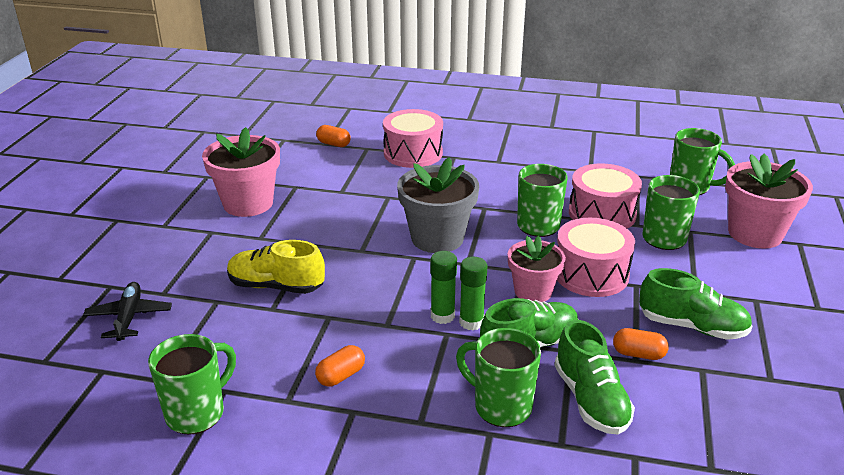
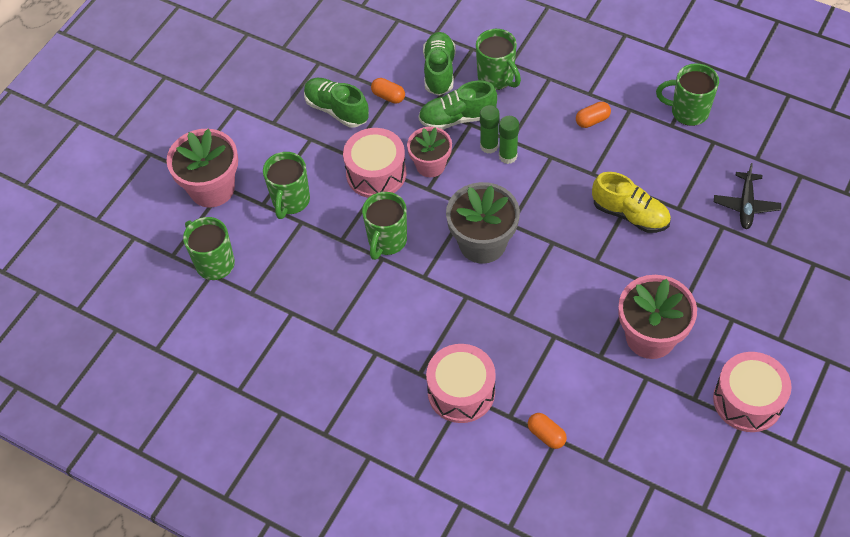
camera: 160 degrees left, 25 degrees up
green mug [148,334,236,434] -> green mug turned 45 degrees clockwise [656,63,719,126]
pink drum [569,163,642,229] -> pink drum moved to [713,352,791,432]

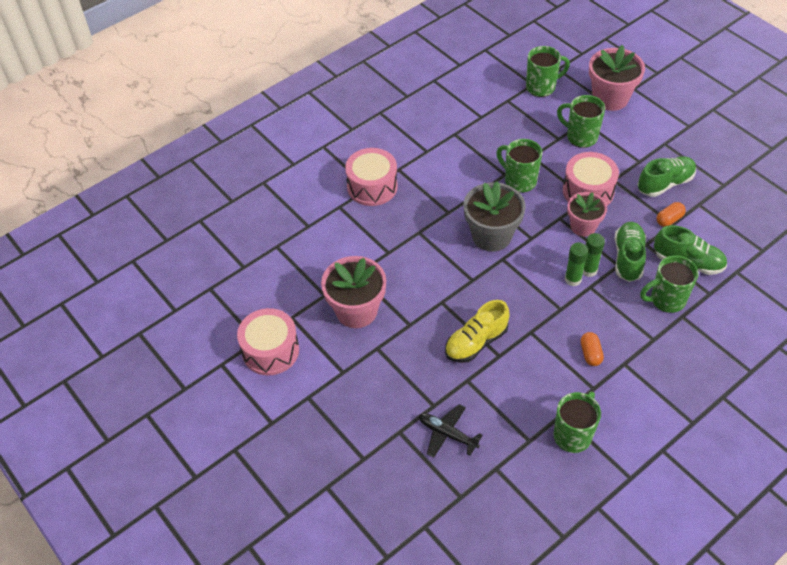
camera: 110 degrees right, 5 degrees down
orange capsule [528,413,567,449] -> none

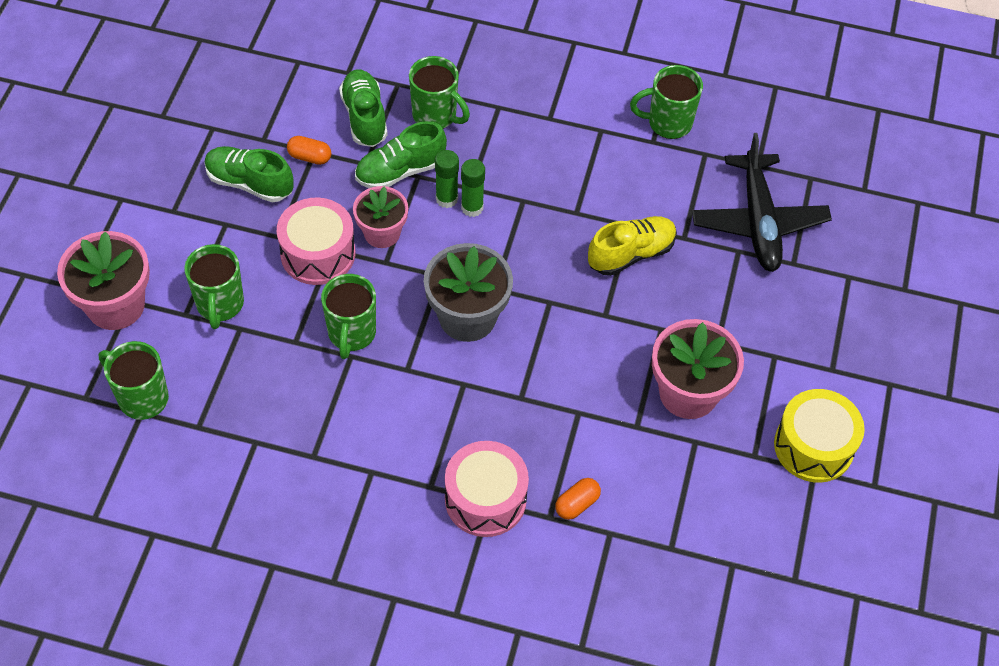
camera: 130 degrees left, 5 degrees up
pink drum [237,308,299,375] -> yellow drum [774,389,865,483]
black plane [419,404,483,458] -> black plane [692,133,832,272], size x1.78
yellow shoe [445,300,510,363] -> yellow shoe turned 45 degrees counterclockwise [588,216,677,276]
orange capsule [581,332,604,366] -> orange capsule moved to [555,478,601,520]

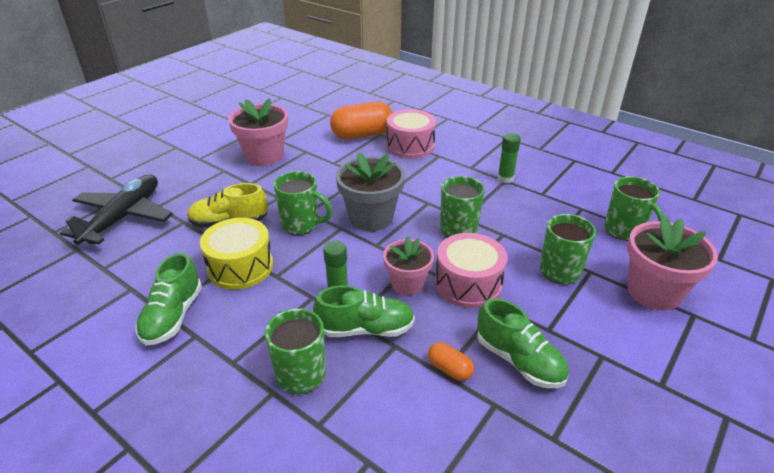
camera: 155 degrees left, 20 degrees down
green shoe [339,70,388,147] -> green shoe moved to [135,253,202,345]
green glue stick [461,159,485,217] -> green glue stick moved to [497,133,521,183]
orange capsule [555,478,601,520] -> orange capsule [330,102,393,139], size x2.15
green mug [630,65,703,139] -> green mug moved to [274,171,333,235]
yellow drum [774,389,865,483] -> yellow drum moved to [200,218,273,289]

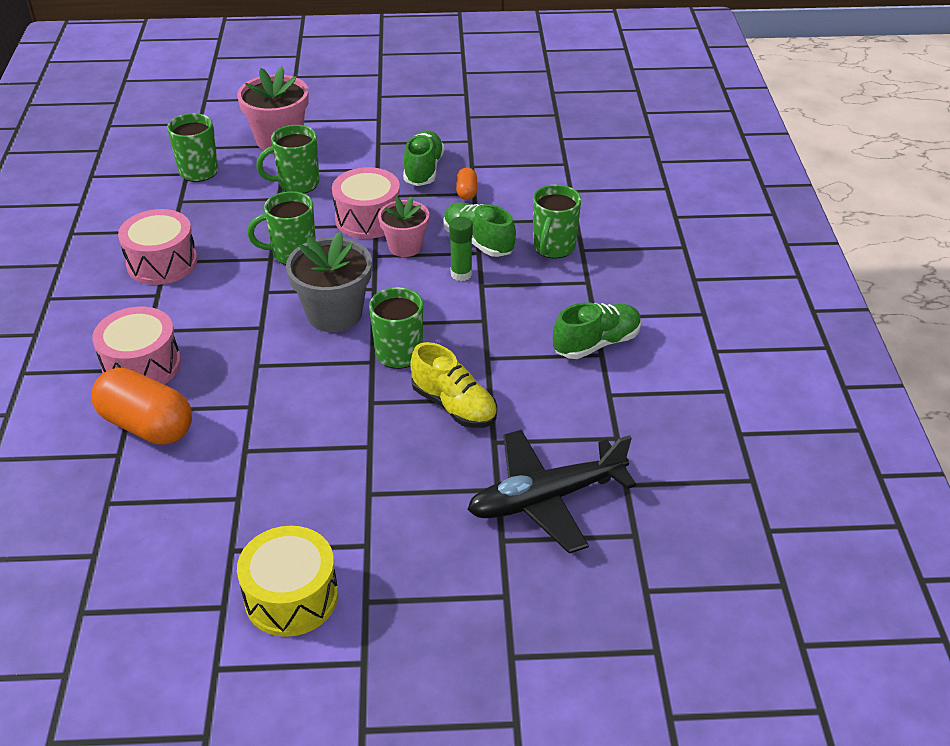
camera: 130 degrees left, 5 degrees up
yellow drum [200,218,273,289] -> yellow drum moved to [237,526,338,637]
pink flower pot [228,98,288,166] -> none
green glue stick [497,133,521,183] -> pink drum [118,209,198,285]

